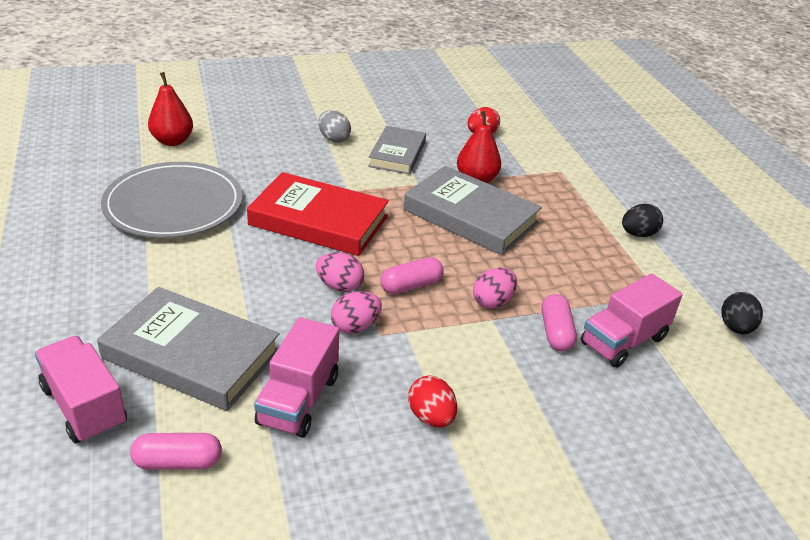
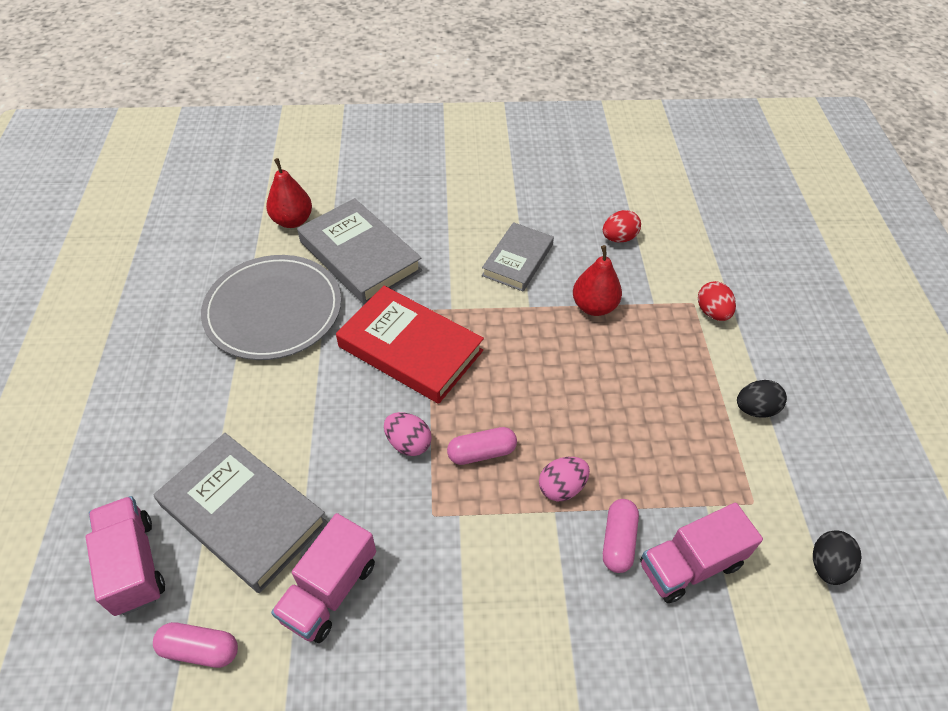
camera: 15 degrees right, 15 degrees up
grey egg [318,110,351,143] -> none
pink egg [331,291,382,334] -> none
grey book [404,166,542,255] -> grey book moved to [297,198,422,305]
red egg [408,375,457,427] -> red egg moved to [698,281,736,321]

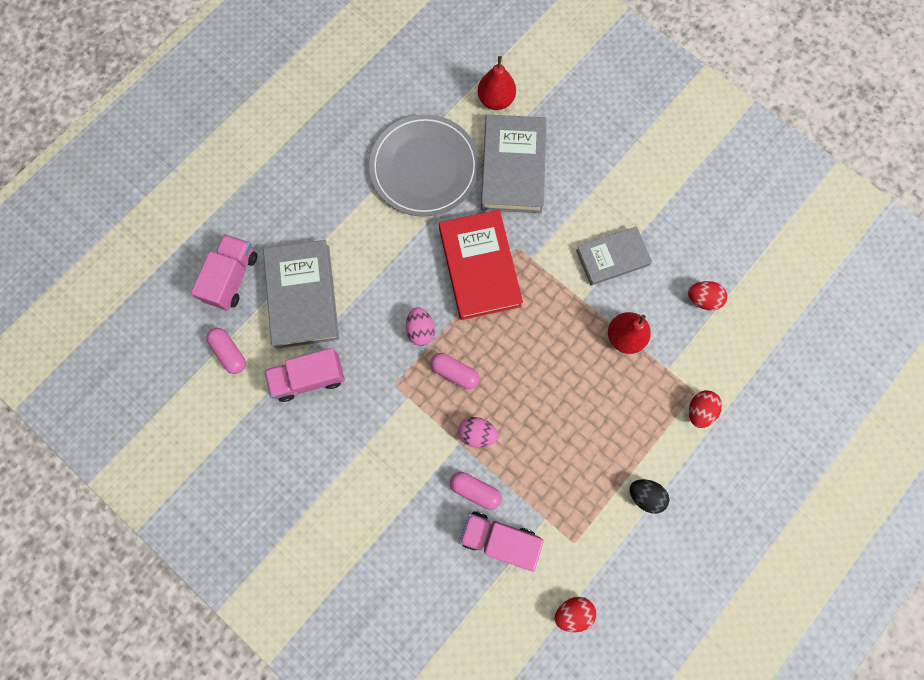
camera: 45 degrees right, 25 degrees up
pink capsule [603,499,639,573] -> pink capsule turned 60 degrees clockwise [450,472,502,510]
black egg [813,530,862,585] -> red egg [554,597,596,632]

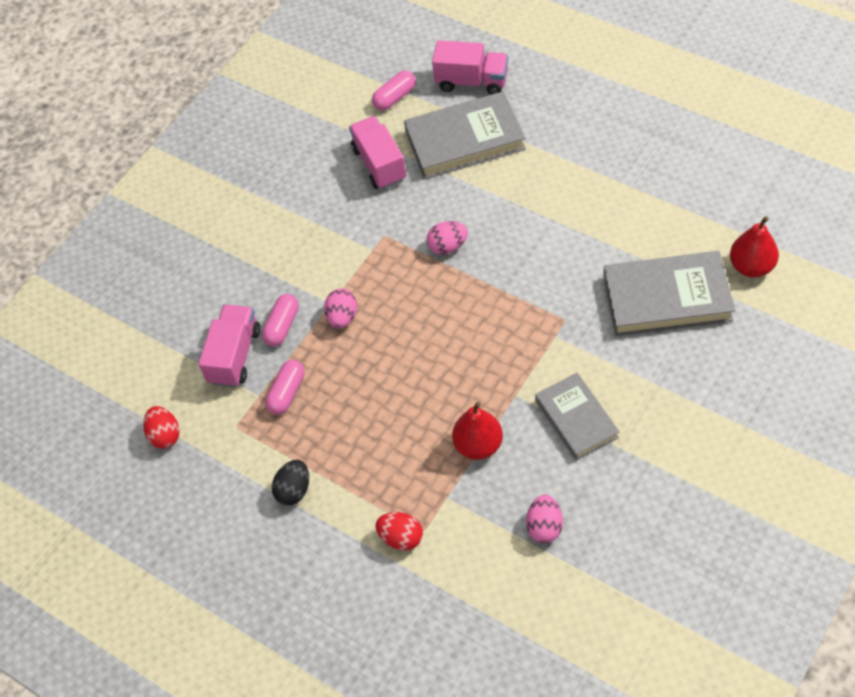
camera: 90 degrees right, 20 degrees down
grey plate [369,114,479,217] -> none
pink capsule [430,353,479,389] -> pink capsule moved to [265,360,305,415]
red book [439,210,523,320] -> none
red egg [688,281,727,310] -> pink egg [526,495,563,543]

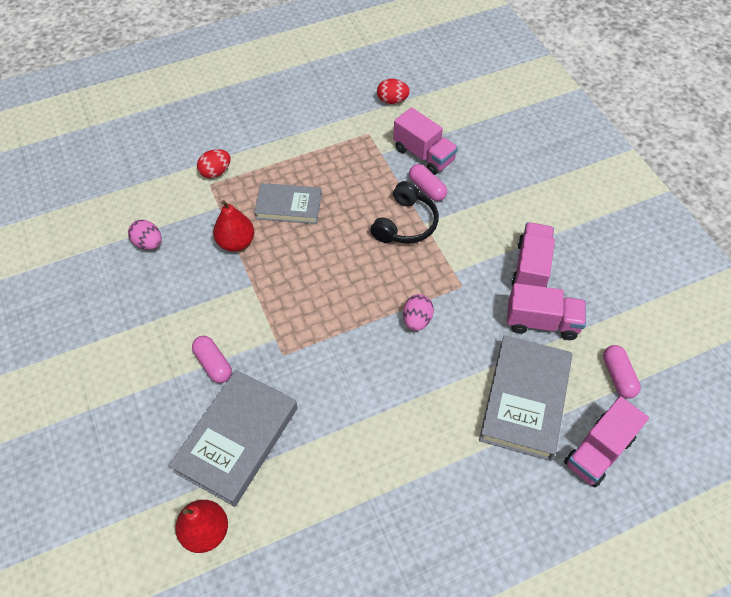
camera: 115 degrees right, 0 degrees up
pink capsule [265,360,305,415] -> pink capsule moved to [192,336,232,383]
black egg [272,460,309,505] -> none
pink egg [324,289,357,328] -> black headphones [371,181,439,244]
grey book [535,373,619,461] -> grey book moved to [254,183,322,224]
none -> pink truck [511,222,555,287]

